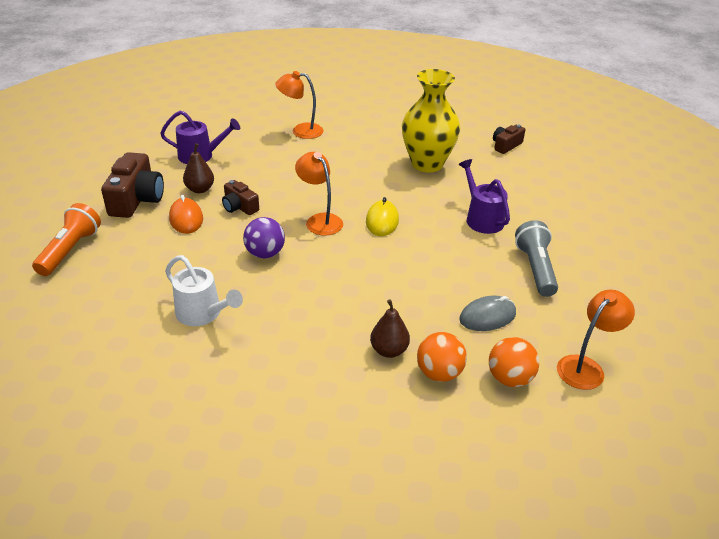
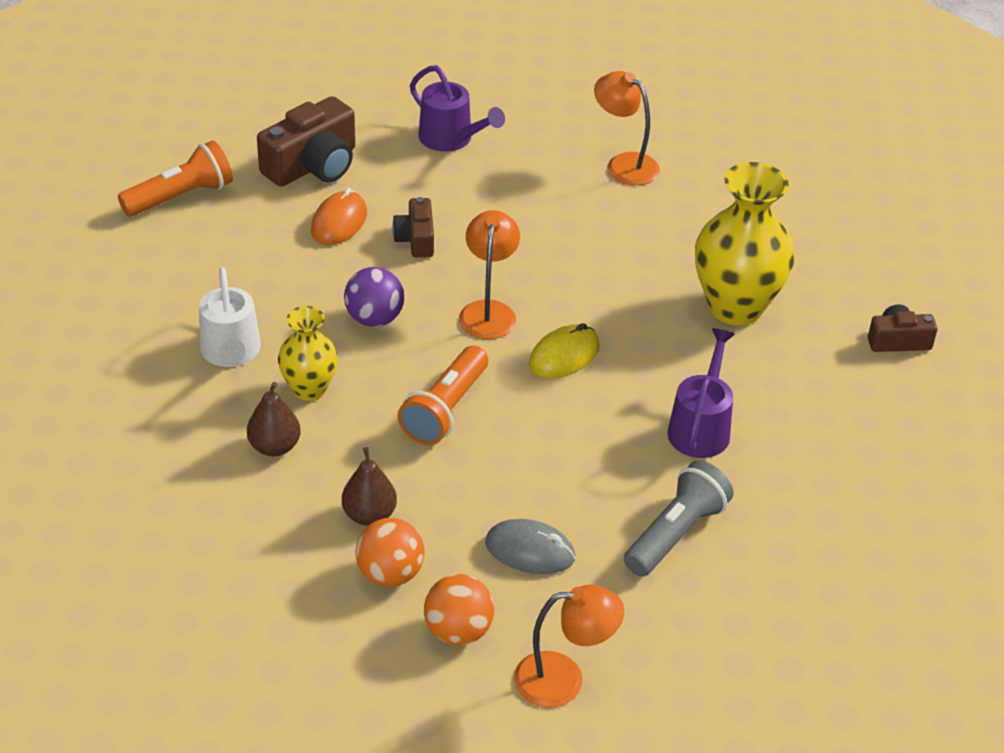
camera: 40 degrees right, 5 degrees up
brown pear [183,143,214,193] -> brown pear moved to [247,382,301,456]
none -> yellow vase [278,306,338,401]
none -> orange flashlight [398,346,488,445]

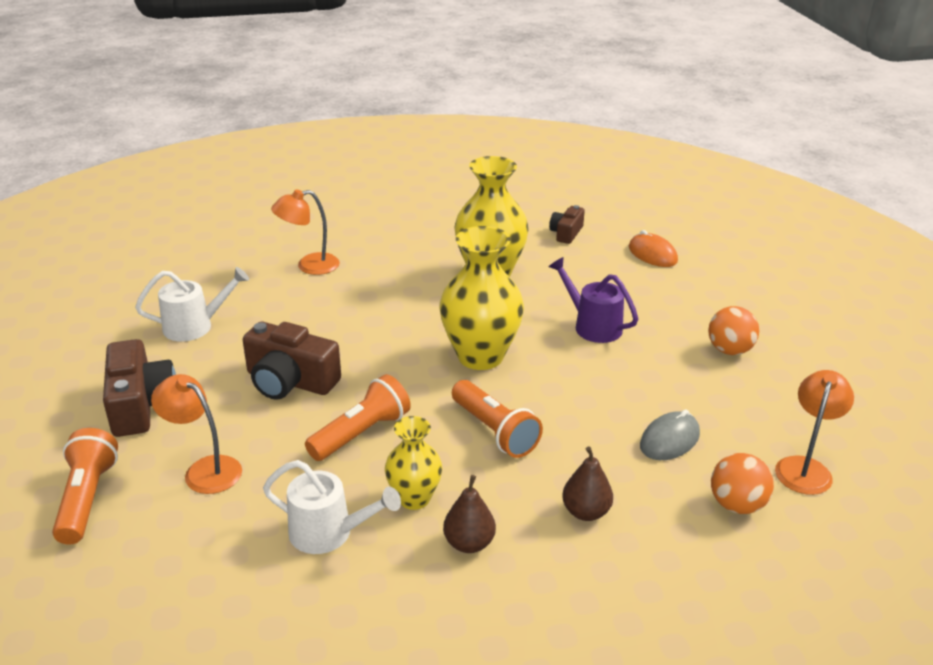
camera: 60 degrees left, 10 degrees down
orange mouse [311,188,367,245] -> orange mouse moved to [629,230,678,267]
purple ball [344,267,404,327] -> orange flashlight [305,374,411,461]
orange ball [355,518,424,587] -> orange ball moved to [708,306,759,355]
brown camera [392,197,434,257] -> brown camera [243,322,341,400], size x1.75
purple watering can [410,65,505,152] -> white watering can [135,267,249,342]
orange lamp [459,210,520,339] -> orange lamp moved to [151,374,242,494]
yellow mouse [529,323,600,378] -> yellow vase [439,226,524,370]
grey flashlight [624,460,734,577] -> none

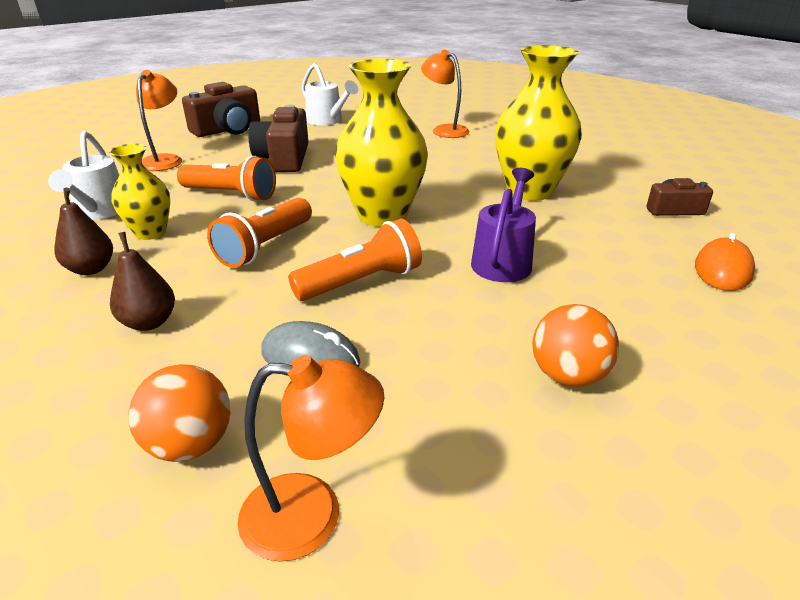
camera: 65 degrees right, 0 degrees up
orange flashlight [52,428,118,544] -> orange flashlight moved to [288,218,422,301]

